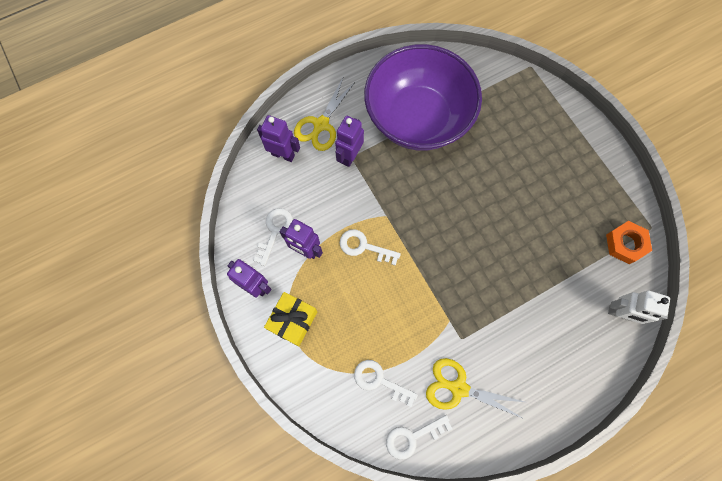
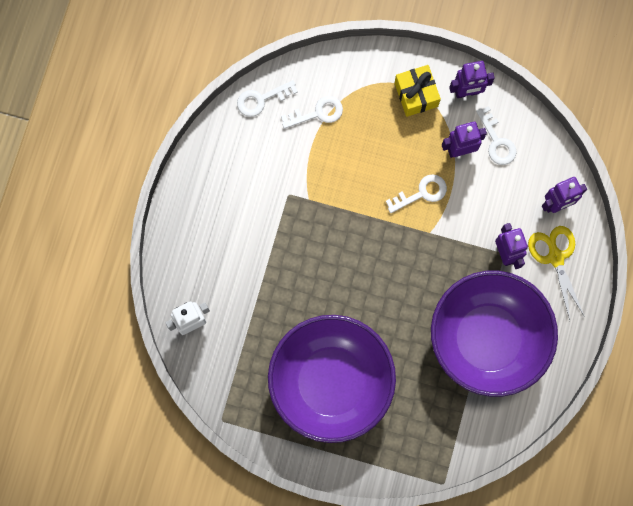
camera: 135 degrees right, 5 degrees up
white key [386,415,452,460] -> white key turned 135 degrees counterclockwise [237,80,298,117]
yellow scissors [426,358,524,419] -> none
orange nut [606,221,652,264] -> none
none -> purple bowl [268,315,396,443]

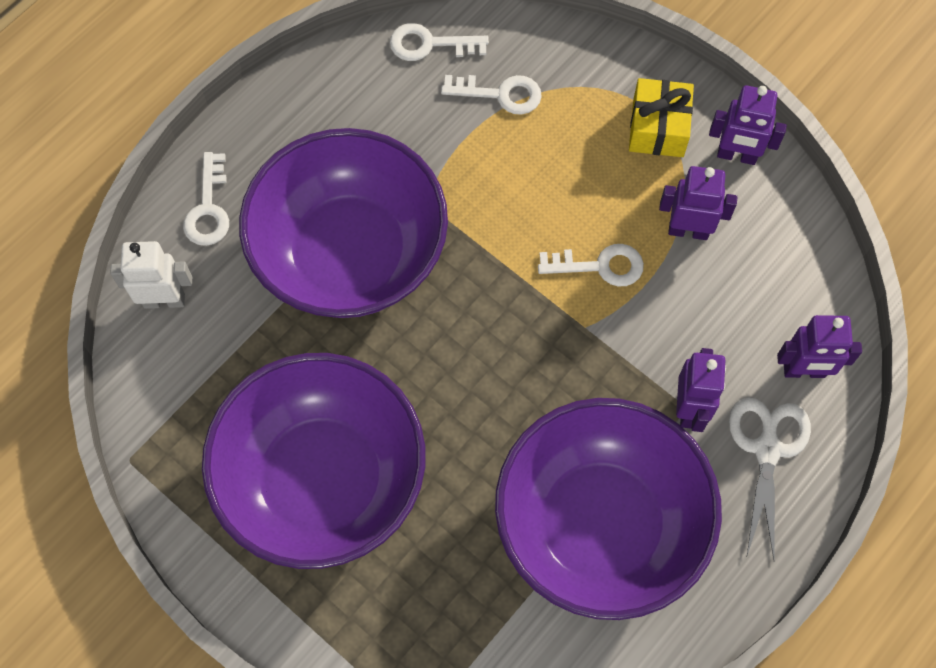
camera: 25 degrees right, 10 degrees down
white key [476,106,517,165] -> white key moved to [183,152,229,246]
yellow scissors [528,226,585,320] -> white scissors [729,397,811,560]
none -> purple bowl [239,128,448,318]

